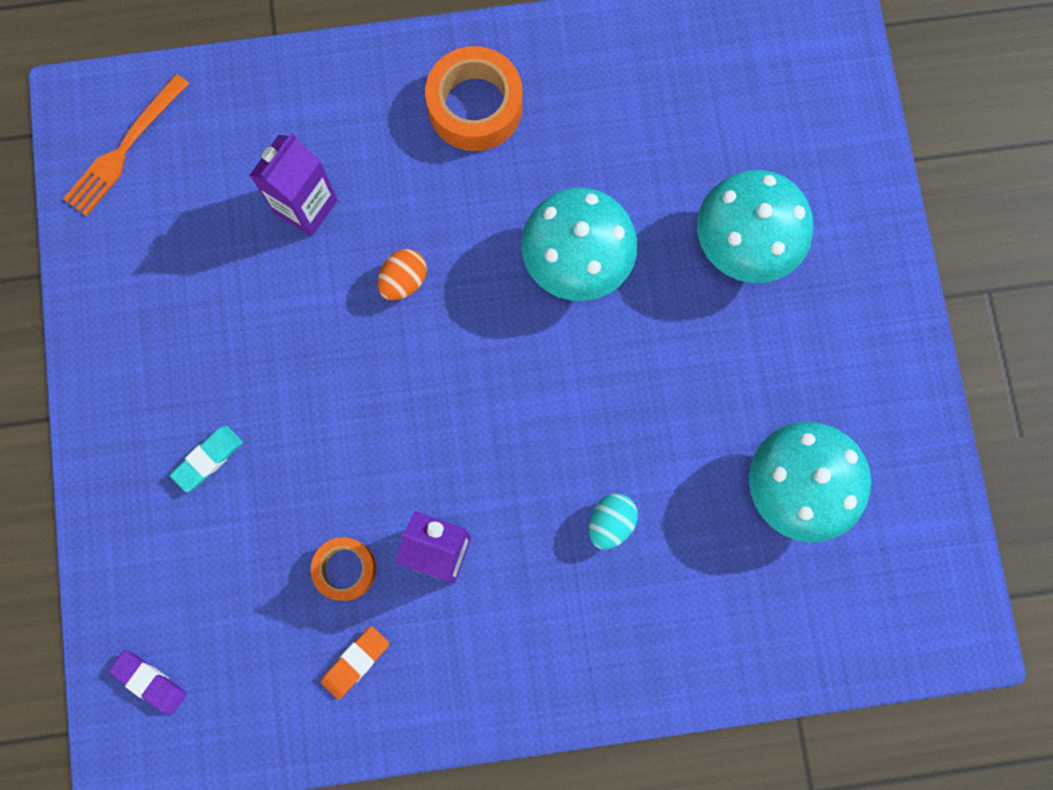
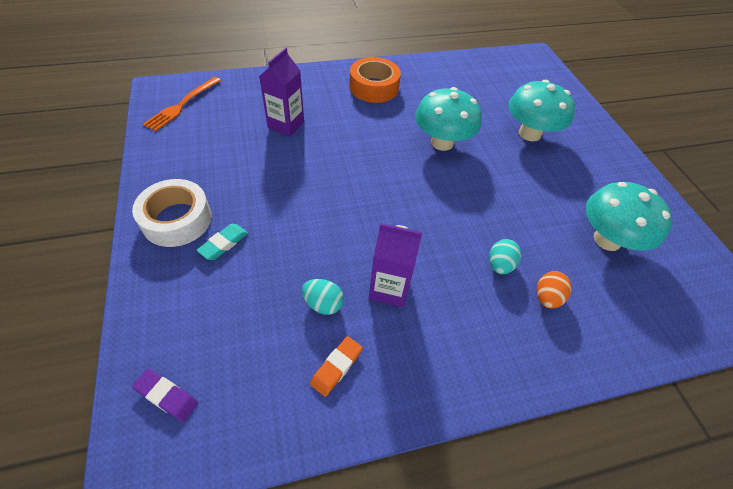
camera: 10 degrees left, 25 degrees down
orange tape [311,537,376,601] -> turquoise egg [302,279,344,315]
orange egg [378,249,427,300] -> orange egg moved to [537,271,572,308]
none -> white tape [132,179,212,247]

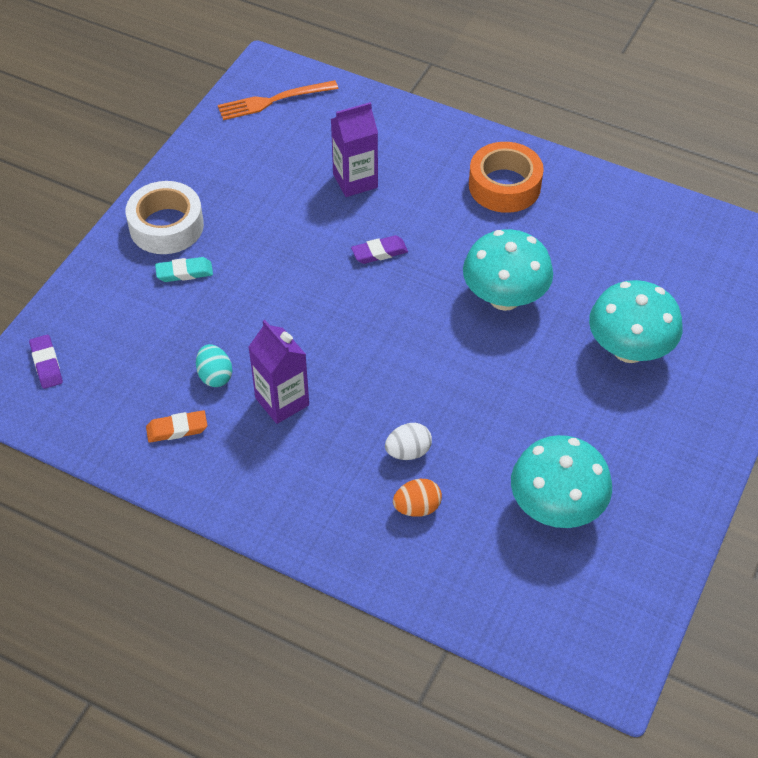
camera: 45 degrees right, 0 degrees up
turquoise egg [489,239,521,274] -> white egg [385,423,432,460]
none -> purple eraser [351,235,408,264]

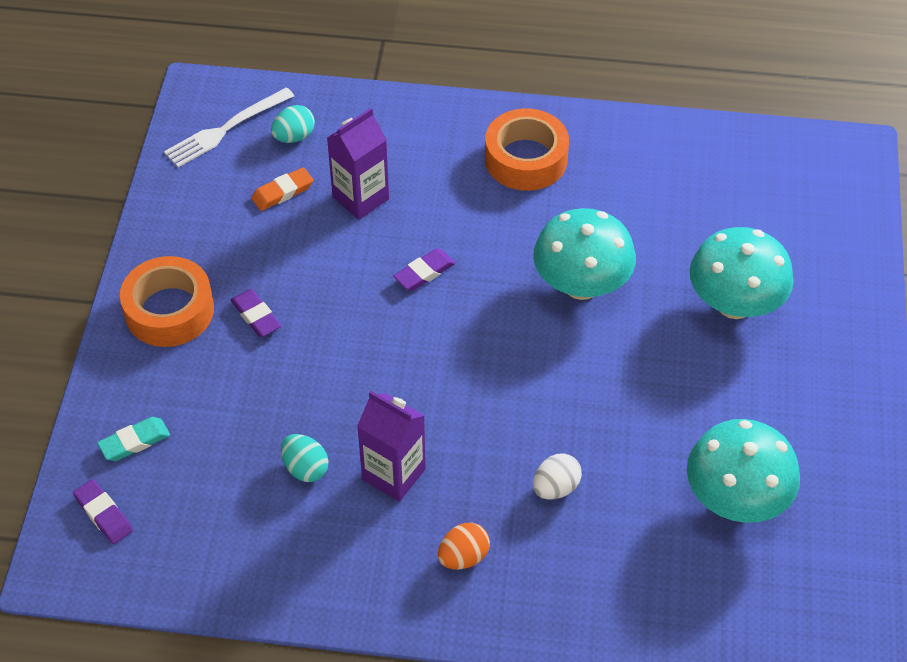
camera: 20 degrees left, 0 degrees up
white tape [126,181,204,254] -> orange tape [120,256,214,347]
orange eraser [146,410,207,443] -> orange eraser moved to [251,167,313,211]
turquoise eraser [155,257,213,282] -> turquoise eraser moved to [97,417,170,461]
orange fork [218,80,338,120] -> white fork [164,87,294,167]
orange egg [393,479,442,517] -> orange egg moved to [438,523,490,570]
none -> purple eraser [231,289,281,337]
none -> turquoise egg [271,105,315,143]

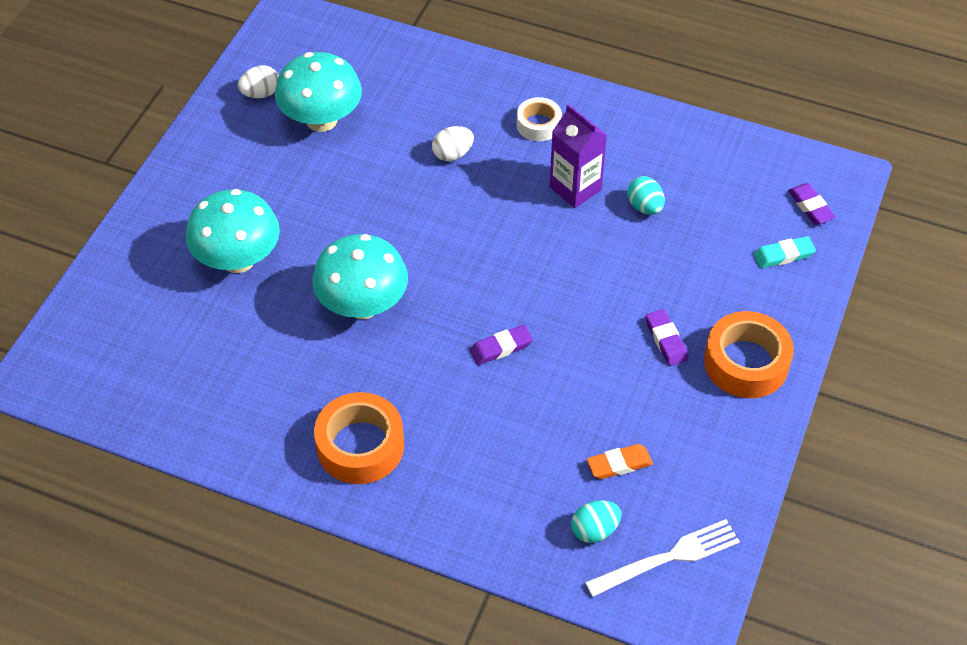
camera: 165 degrees left, 0 degrees up
purple carton [327,108,389,220] -> none
orange egg [438,523,490,570] -> white tape [516,97,562,141]
none -> white egg [238,66,279,98]

